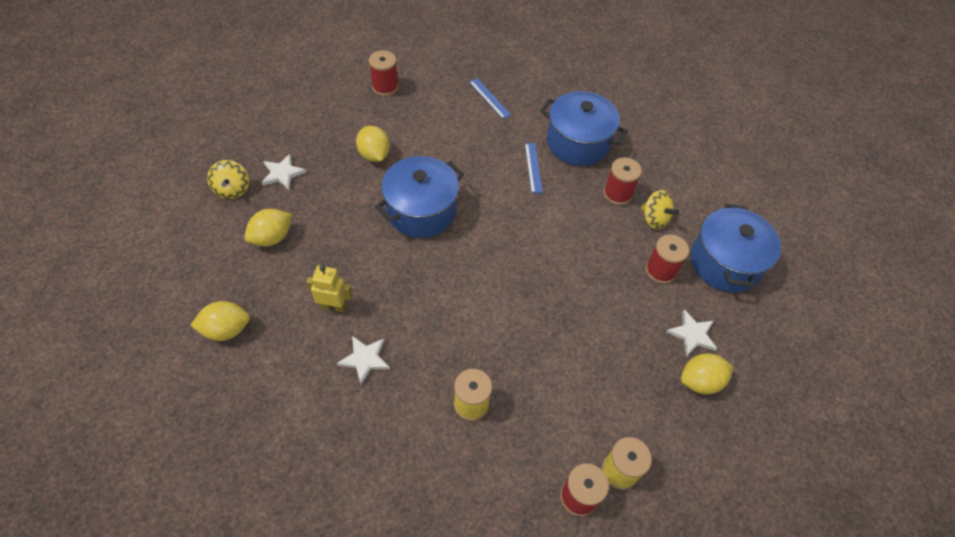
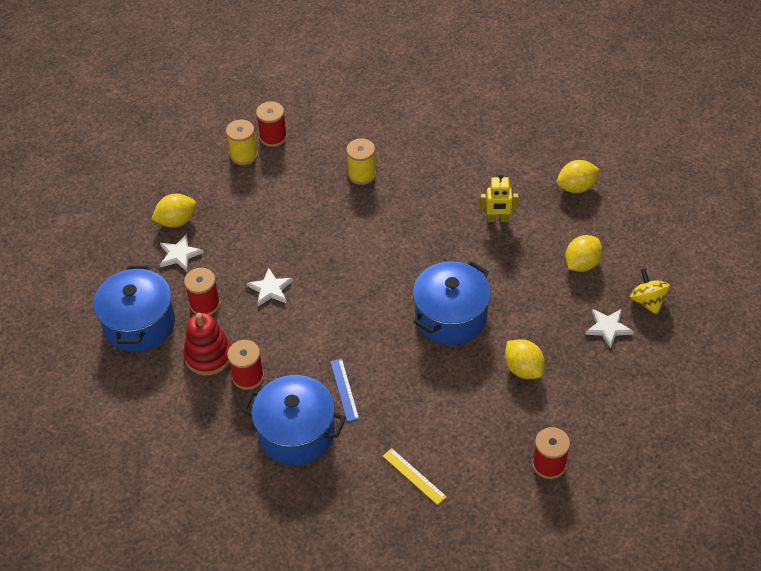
camera: 175 degrees right, 5 degrees down
white star [337,336,390,385] -> white star moved to [247,268,293,306]
blue ruler [469,78,511,119] -> yellow ruler [383,448,447,505]
yellow spinning top [641,190,679,229] -> red stacking toy [183,313,231,375]

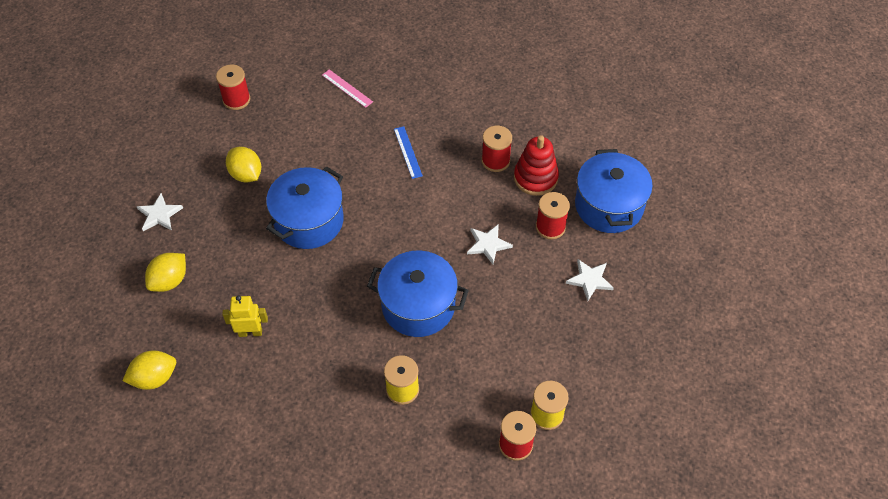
camera: 175 degrees right, 5 degrees up
yellow lemon [151,194,196,227] -> none
blue pot [242,375,346,465] -> blue pot moved to [367,251,469,337]
yellow ruler [383,448,447,505] -> pink ruler [322,69,373,108]
yellow spinning top [630,268,670,315] -> none

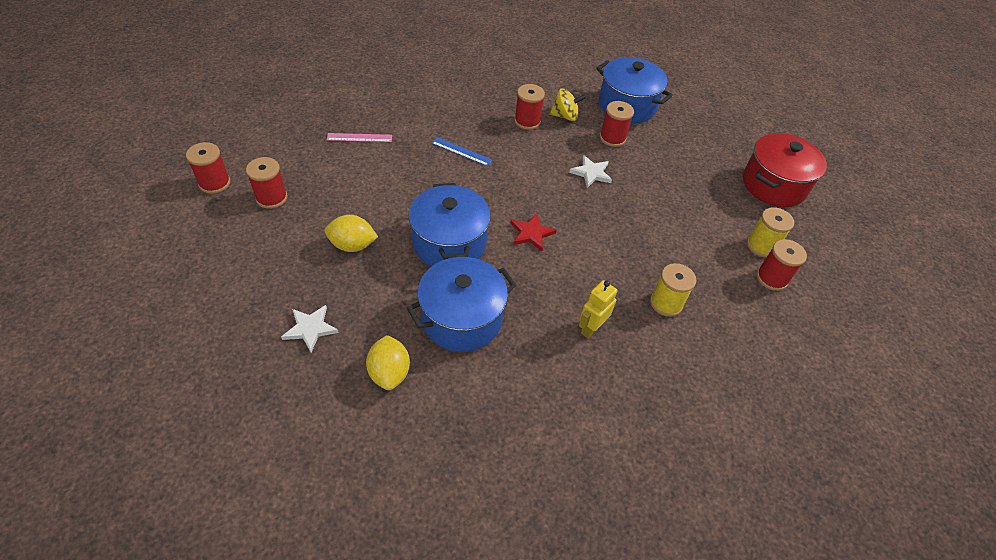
camera: 50 degrees left, 5 degrees down
yellow lemon [122,351,176,390] -> none
yellow robot [222,295,268,337] -> yellow robot moved to [579,280,617,338]
blue pot [367,251,469,337] -> blue pot moved to [407,257,517,352]
red stacking toy [514,135,559,196] -> yellow spinning top [550,89,587,121]
white star [566,259,614,301] -> none
none -> red spool [186,142,231,194]
none -> red star [511,213,557,251]
none -> red pot [743,133,827,207]

